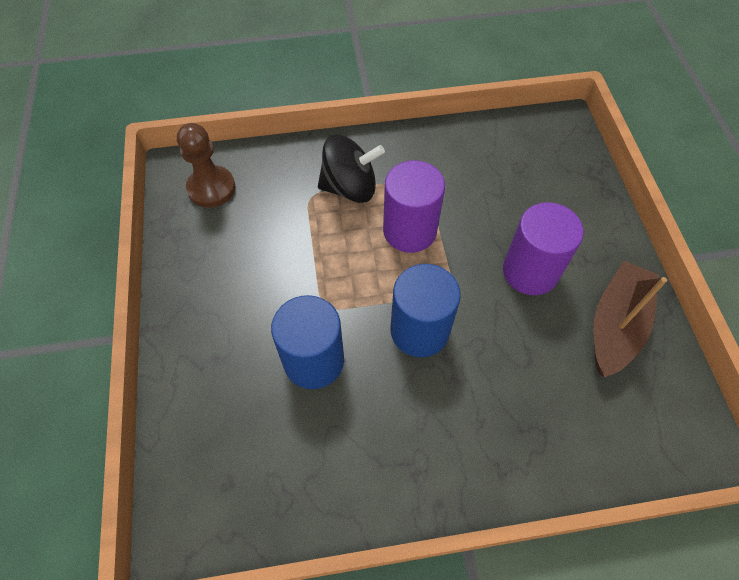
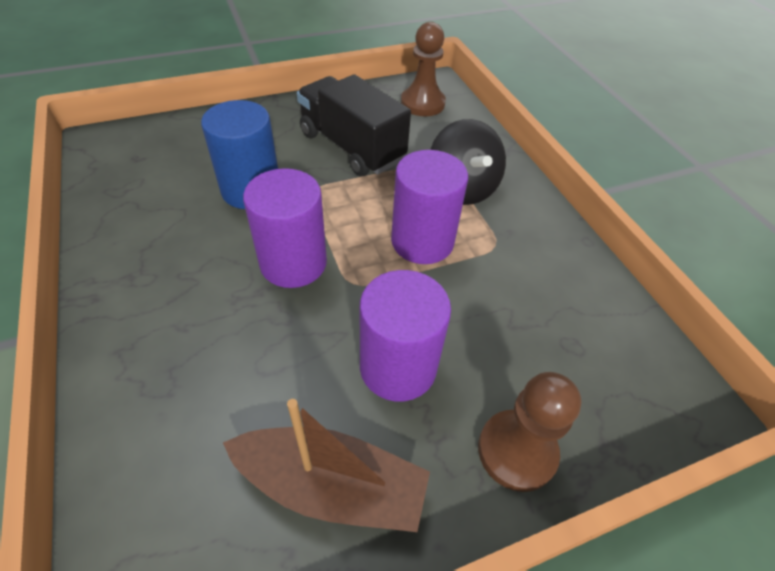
camera: 75 degrees right, 10 degrees down
blue cylinder [390,264,461,357] -> purple cylinder [243,168,327,288]
none -> black truck [297,74,411,176]
none -> brown pawn [478,372,581,492]

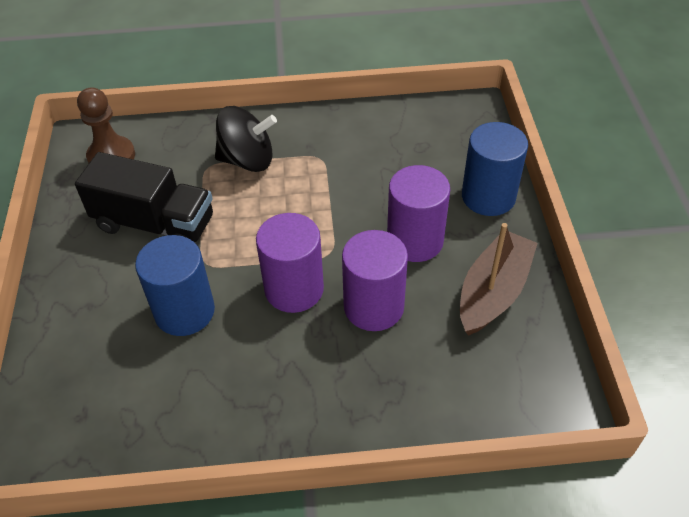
camera: 70 degrees left, 0 degrees up
black truck [297,74,411,176] -> black truck turned 135 degrees counterclockwise [75,152,213,242]
purple cylinder [391,150,468,264] -> purple cylinder moved to [342,230,408,331]
brown pawn [478,372,581,492] -> blue cylinder [462,122,528,216]

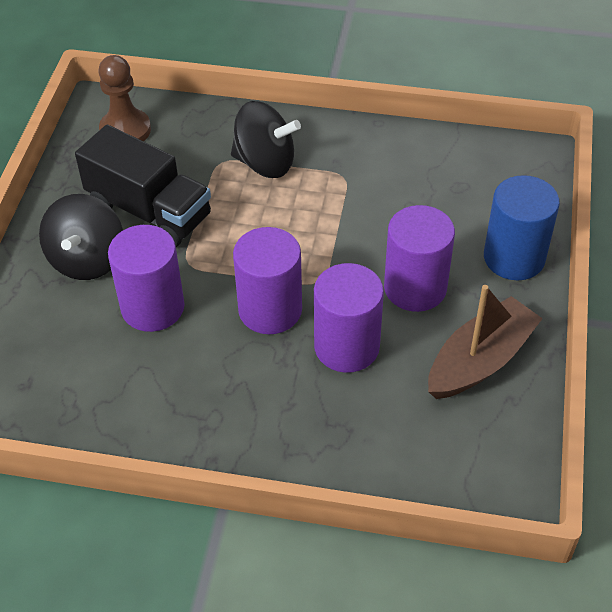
camera: 15 degrees right, 0 degrees up
blue cylinder [135,235,215,336] -> purple cylinder [108,225,185,332]
none -> black spinning top [39,194,123,280]

